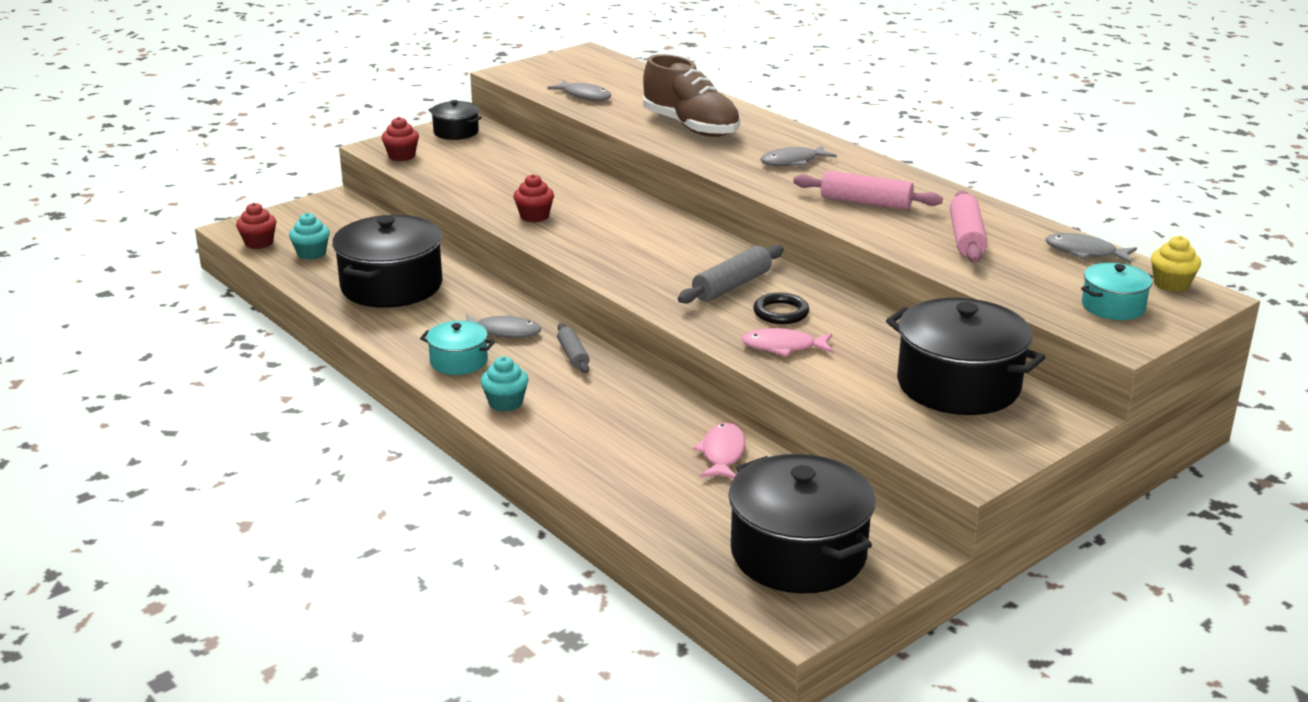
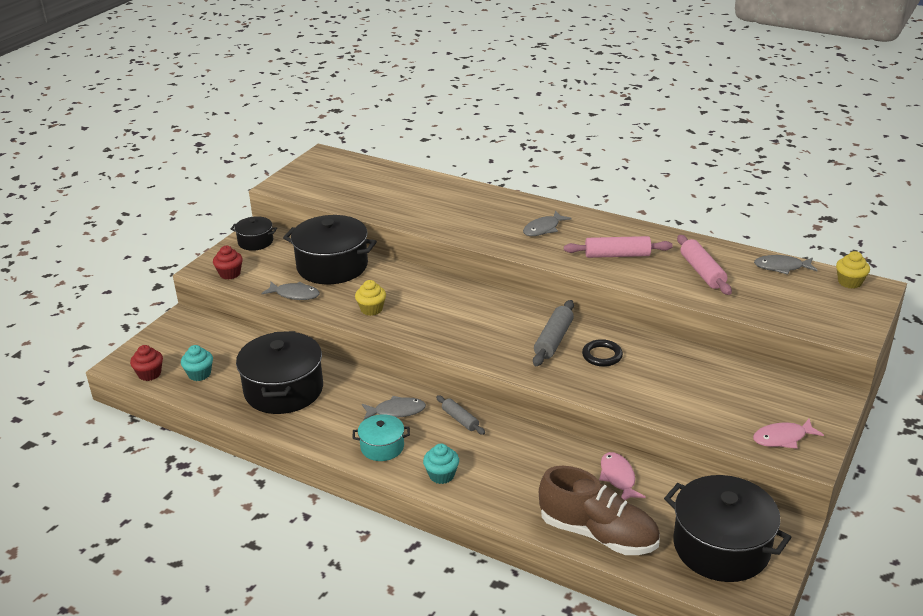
camera: 20 degrees left, 5 degrees up
red cupcake [513,174,554,222] -> yellow cupcake [355,280,386,316]
grey fish [547,80,611,101] -> grey fish moved to [261,281,320,300]
brown shoe [643,54,740,137] -> brown shoe moved to [539,466,660,555]
pink fish [741,328,833,356] -> pink fish moved to [753,419,824,449]
black pot [886,298,1045,415] -> black pot moved to [283,215,377,284]
turquoise pot [1081,263,1153,320] -> none

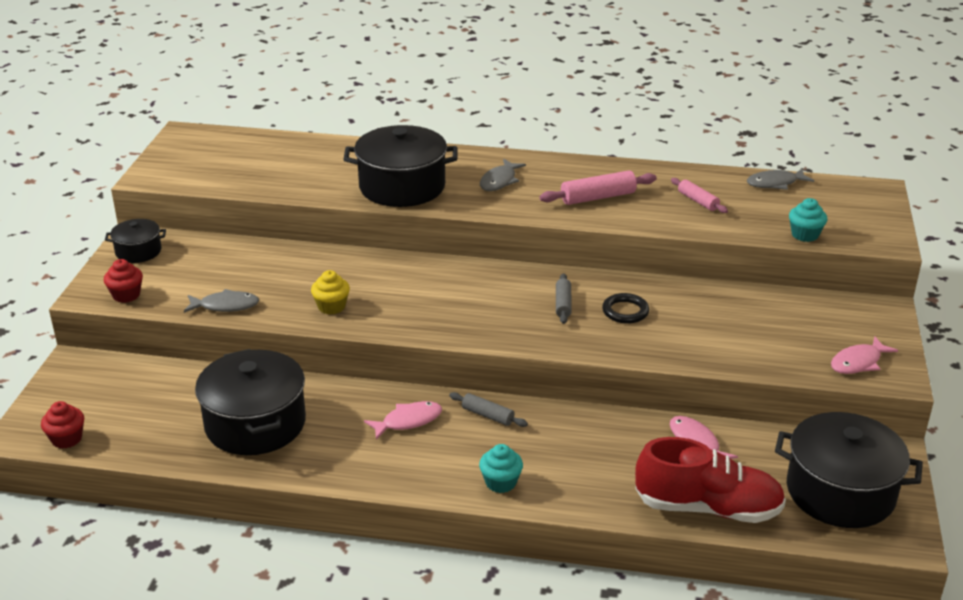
camera: 20 degrees left, 0 degrees up
turquoise cupcake [181,345,213,381] -> turquoise cupcake moved to [789,198,827,242]
black pot [283,215,377,284] -> black pot moved to [343,125,458,207]
turquoise pot [353,414,410,461] -> none
grey fish [362,396,426,421] -> pink fish [364,401,442,440]
grey rolling pin [533,300,574,366] -> grey rolling pin [556,273,572,324], size x0.63
brown shoe [539,466,660,555] -> red shoe [635,437,786,523]
pink rolling pin [677,235,732,295] -> pink rolling pin [671,178,728,213], size x0.63
yellow cupcake [836,251,870,289] -> none

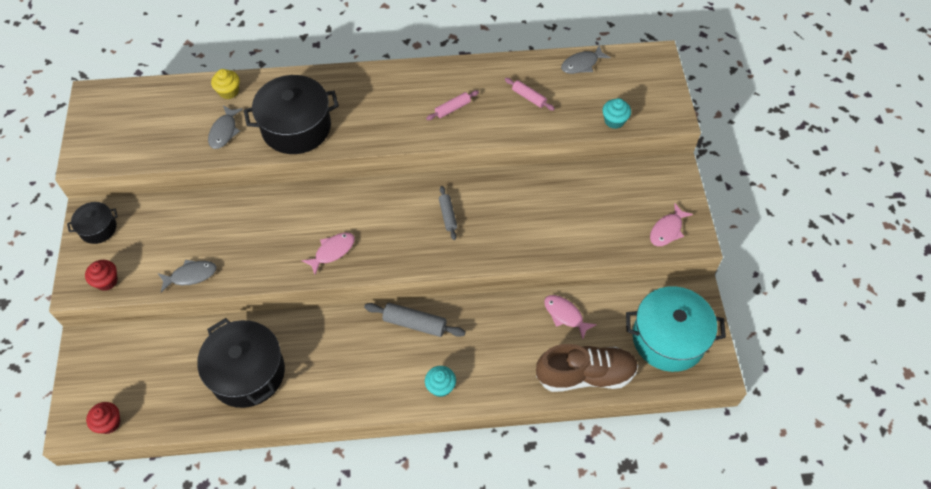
camera: 15 degrees left, 25 degrees up
yellow cupcake [311,270,350,315] -> yellow cupcake moved to [211,69,240,99]
pink fish [364,401,442,440] -> pink fish moved to [301,233,355,275]
grey rolling pin [449,392,528,427] -> grey rolling pin [364,303,465,337], size x1.59
grey fish [480,159,526,191] -> grey fish moved to [208,105,243,149]
pink rolling pin [539,170,657,205] -> pink rolling pin [426,90,479,120], size x0.63
black ring [602,293,649,324] -> none
red shoe [635,437,786,523] -> brown shoe [536,344,638,392]
black pot [775,412,923,528] -> turquoise pot [626,286,726,372]

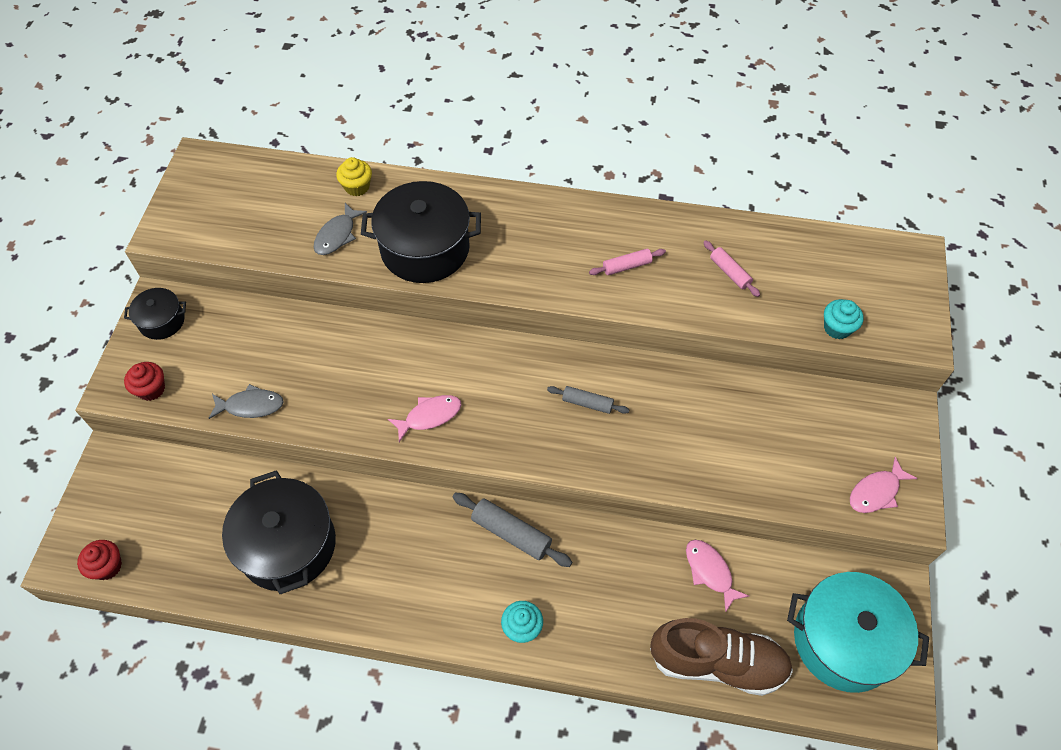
camera: 15 degrees right, 0 degrees up
grey rolling pin [439,186,457,240] -> grey rolling pin turned 75 degrees counterclockwise [547,386,629,414]
grey fish [561,45,611,74] -> none

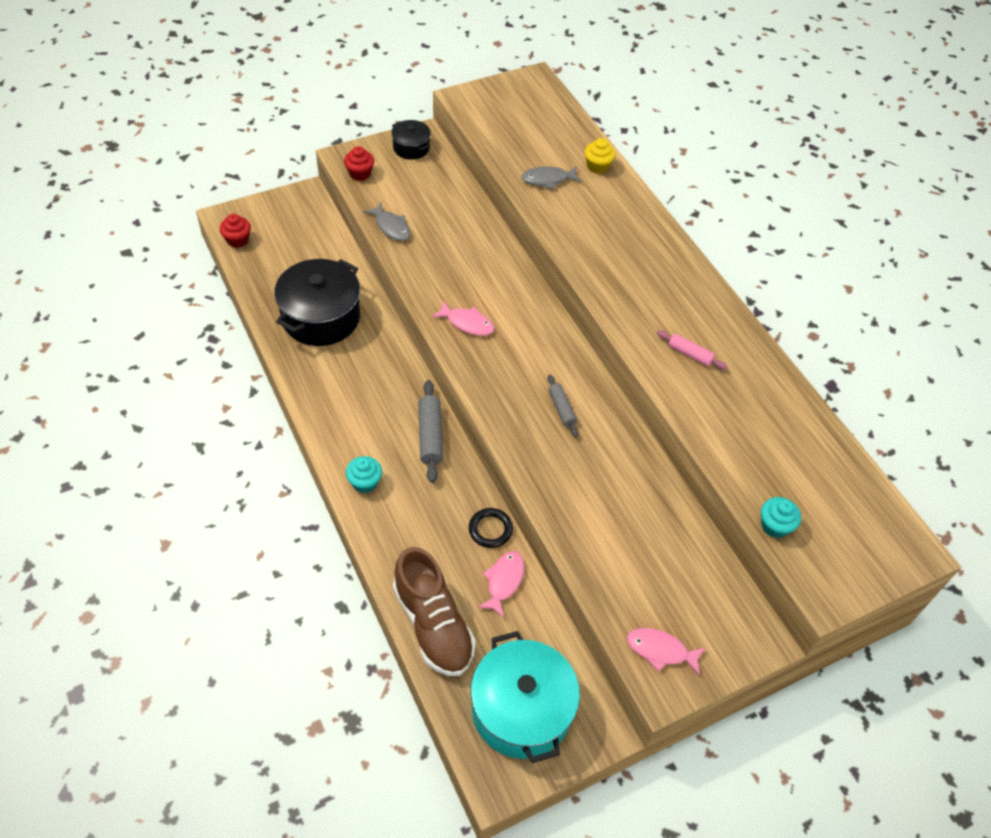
camera: 50 degrees right, 5 degrees down
black pot [361,181,481,283] -> none
pink rolling pin [703,240,760,297] -> none
none -> black ring [469,508,513,548]

